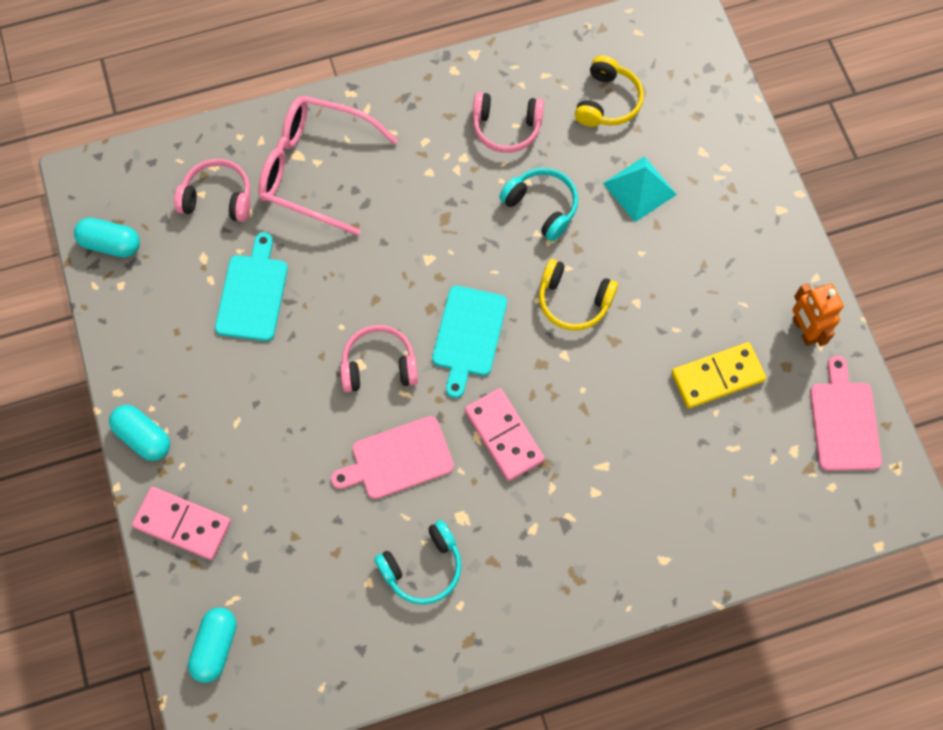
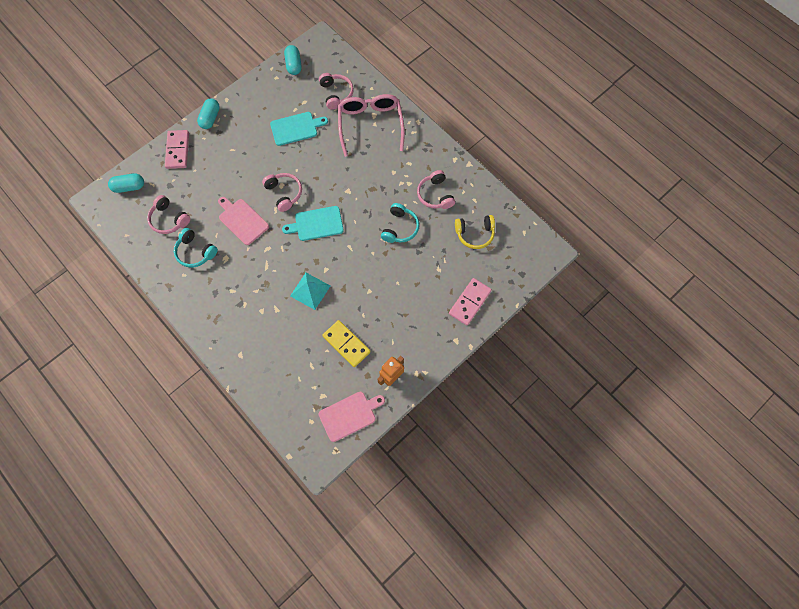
camera: 65 degrees right, 0 degrees up
pink domino [465,388,545,481] -> pink domino moved to [449,278,492,325]
yellow headphones [539,259,618,331] -> none
turquoise pyramid [603,156,677,222] -> turquoise pyramid moved to [290,273,330,310]
none -> pink headphones [147,195,190,234]

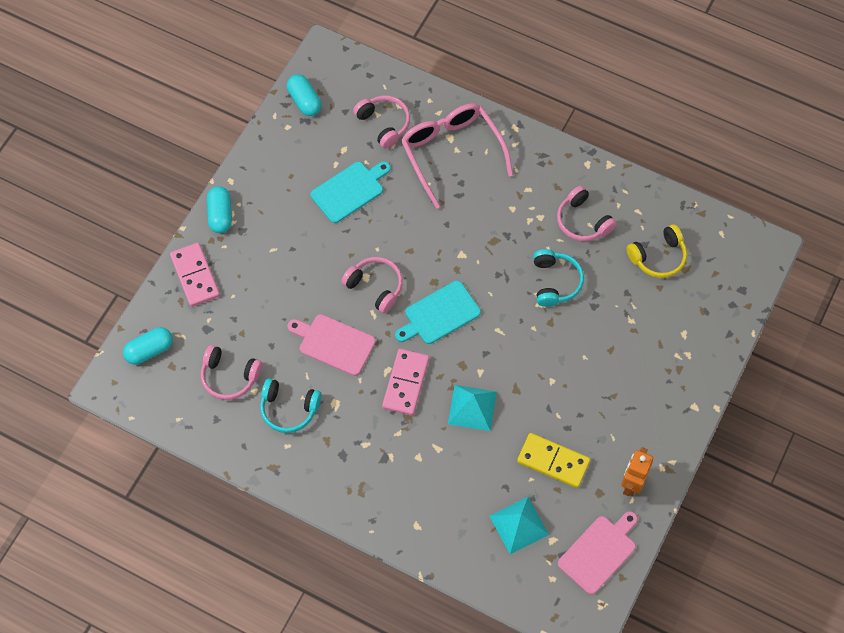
camera: 20 degrees left, 5 degrees down
pink domino [449,278,492,325] -> pink domino moved to [382,349,429,416]
none -> turquoise pyramid [489,497,549,554]

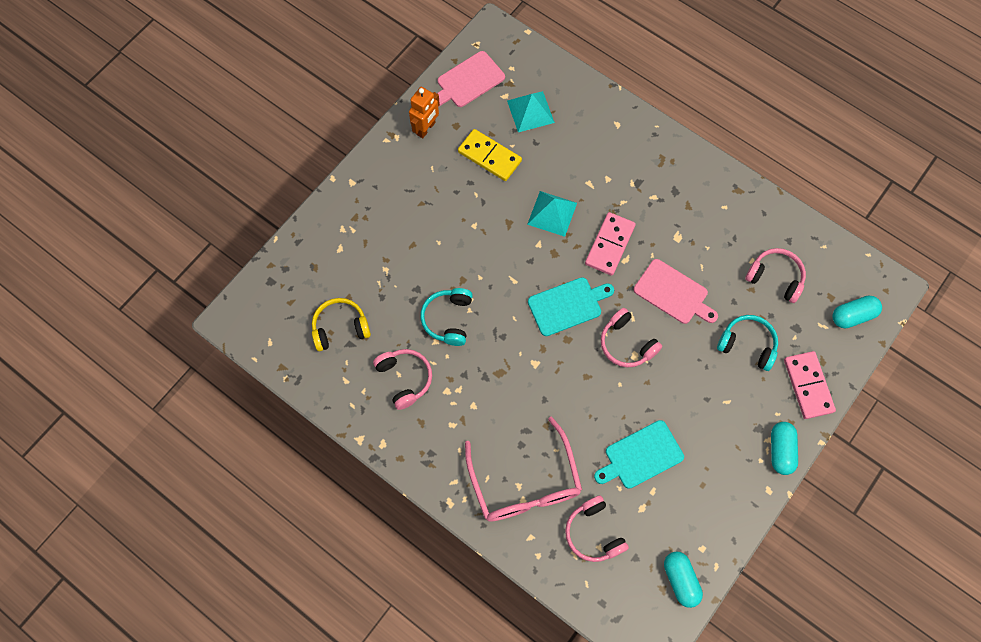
camera: 170 degrees left, 5 degrees up
turquoise headphones [260,378,321,433] -> turquoise headphones moved to [717,315,778,371]

